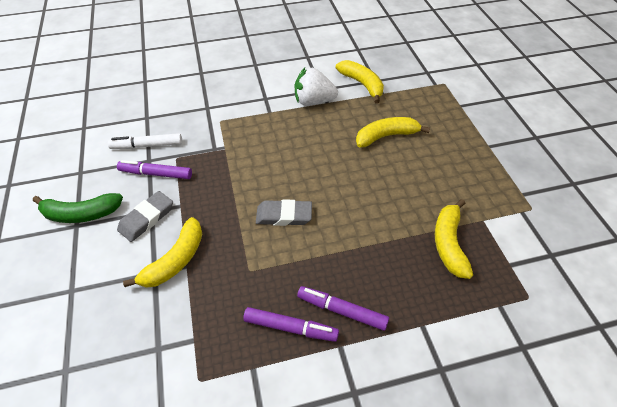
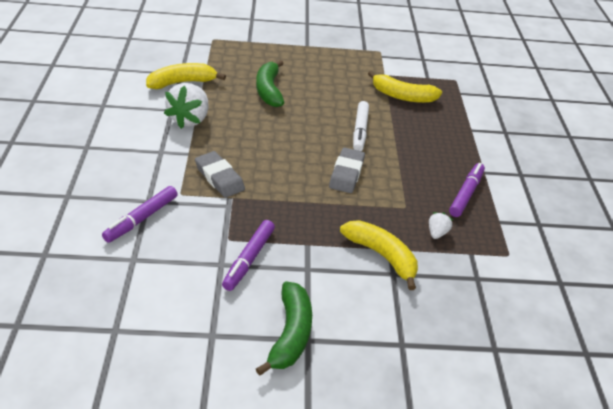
camera: 80 degrees left, 10 degrees down
white marker [108,133,182,149] -> white marker moved to [353,101,369,151]
grey eraser [117,191,173,242] -> grey eraser moved to [195,151,245,198]
purple marker [297,286,389,331] -> purple marker moved to [102,186,178,243]
yellow banana [356,117,430,148] -> green banana [256,60,284,107]
none -> white strawberry [429,212,453,239]

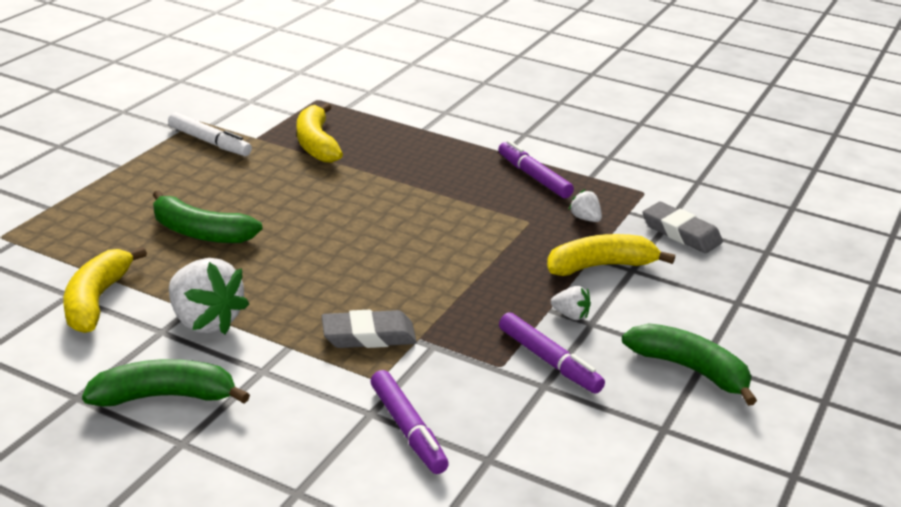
camera: 60 degrees left, 10 degrees down
grey eraser [329,148,365,193] -> grey eraser moved to [642,202,723,253]
white marker [353,101,369,151] -> white marker moved to [168,112,252,156]
yellow banana [368,71,442,103] -> yellow banana turned 120 degrees clockwise [297,103,343,163]
none -> green banana [82,359,250,407]
none -> white strawberry [551,286,591,320]

